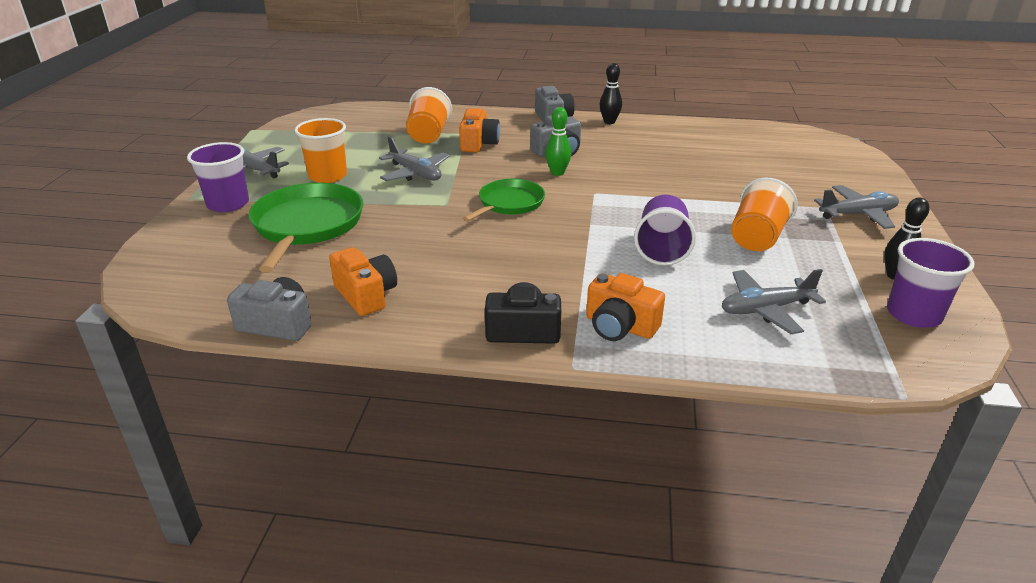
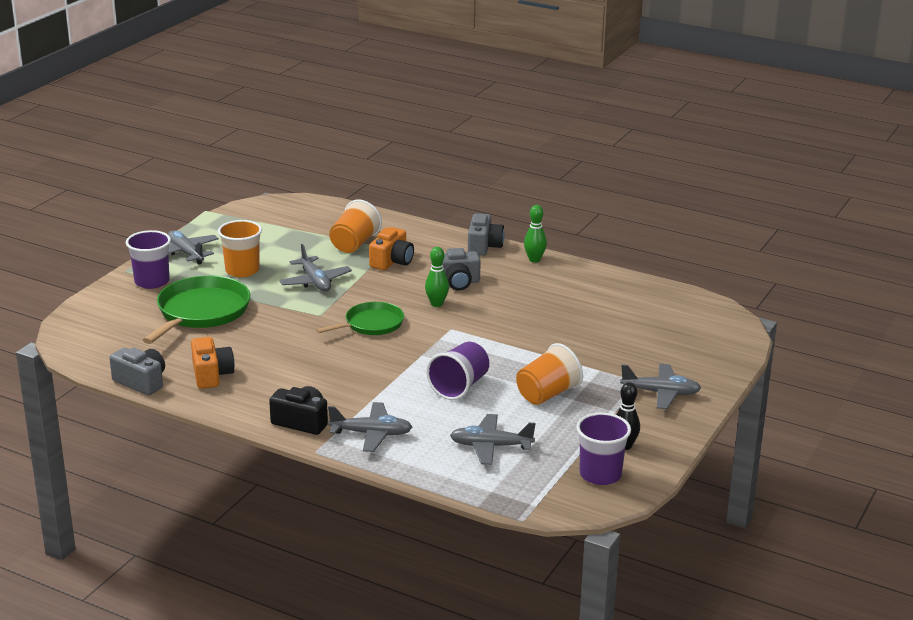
camera: 20 degrees right, 5 degrees down
orange camera [586,273,665,341] -> grey plane [328,402,412,452]
black bowling pin [600,63,622,124] -> green bowling pin [524,205,547,263]

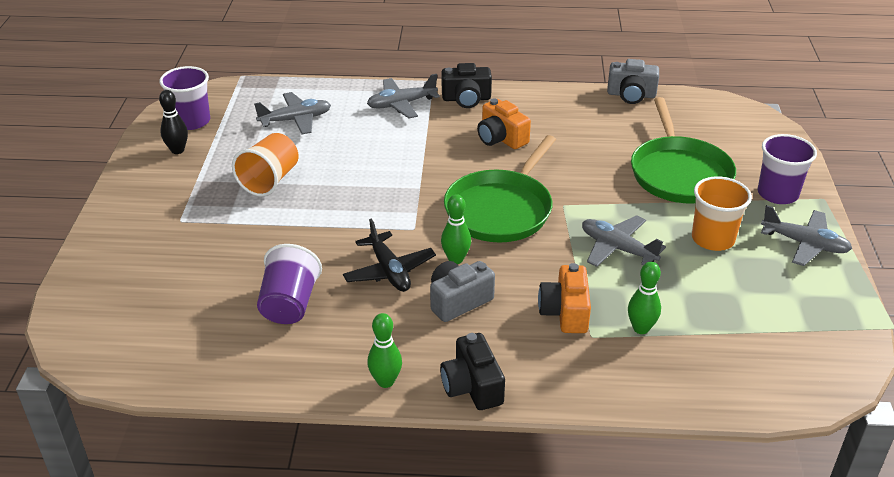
camera: 155 degrees right, 10 degrees up
orange camera [191,337,235,389] -> orange camera moved to [477,98,531,149]
green pan [316,302,404,335] -> green pan [444,135,556,243], size x1.60
orange cup [329,200,382,253] -> green bowling pin [628,262,661,334]
purple cup [426,342,489,400] -> purple cup moved to [257,244,322,324]
grey camera [468,213,505,256] -> black camera [440,333,505,410]
grey plane [620,364,701,409] -> none
none -> black plane [343,219,436,292]

